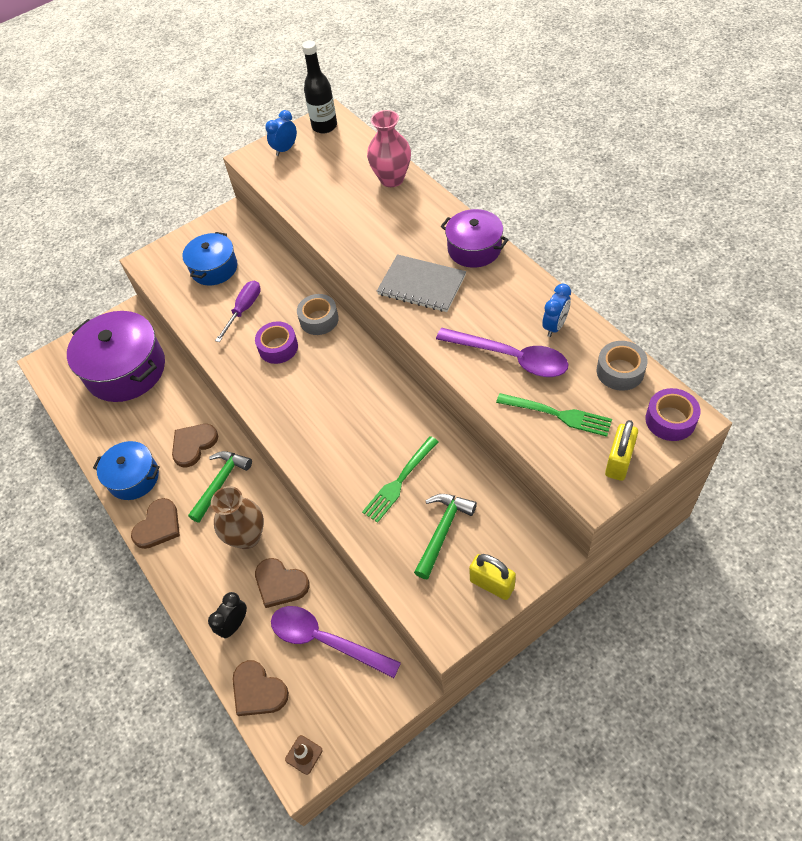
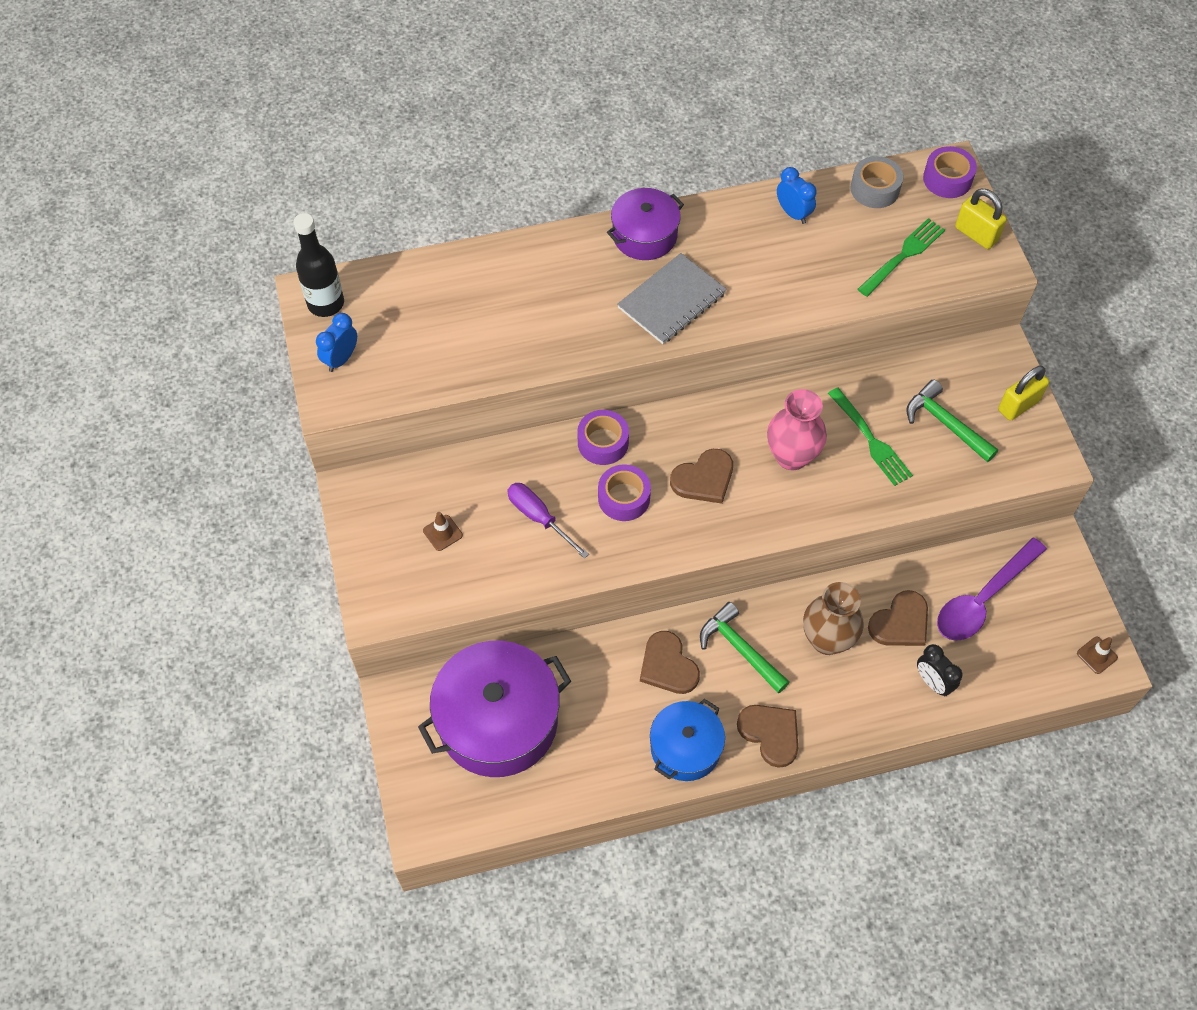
camera: 75 degrees left, 5 degrees up
blue pot [182,232,237,286] -> brown traffic cone [423,512,463,551]
brown heart [233,660,289,716] -> brown heart moved to [670,449,733,504]
blue clock [265,110,297,156] -> blue clock turned 60 degrees clockwise [316,313,357,372]
grey tape [297,294,339,335] -> purple tape [577,410,629,465]
pink vase [367,110,411,187] -> pink vase moved to [767,389,827,470]
purple spoon [436,328,568,377] -> none

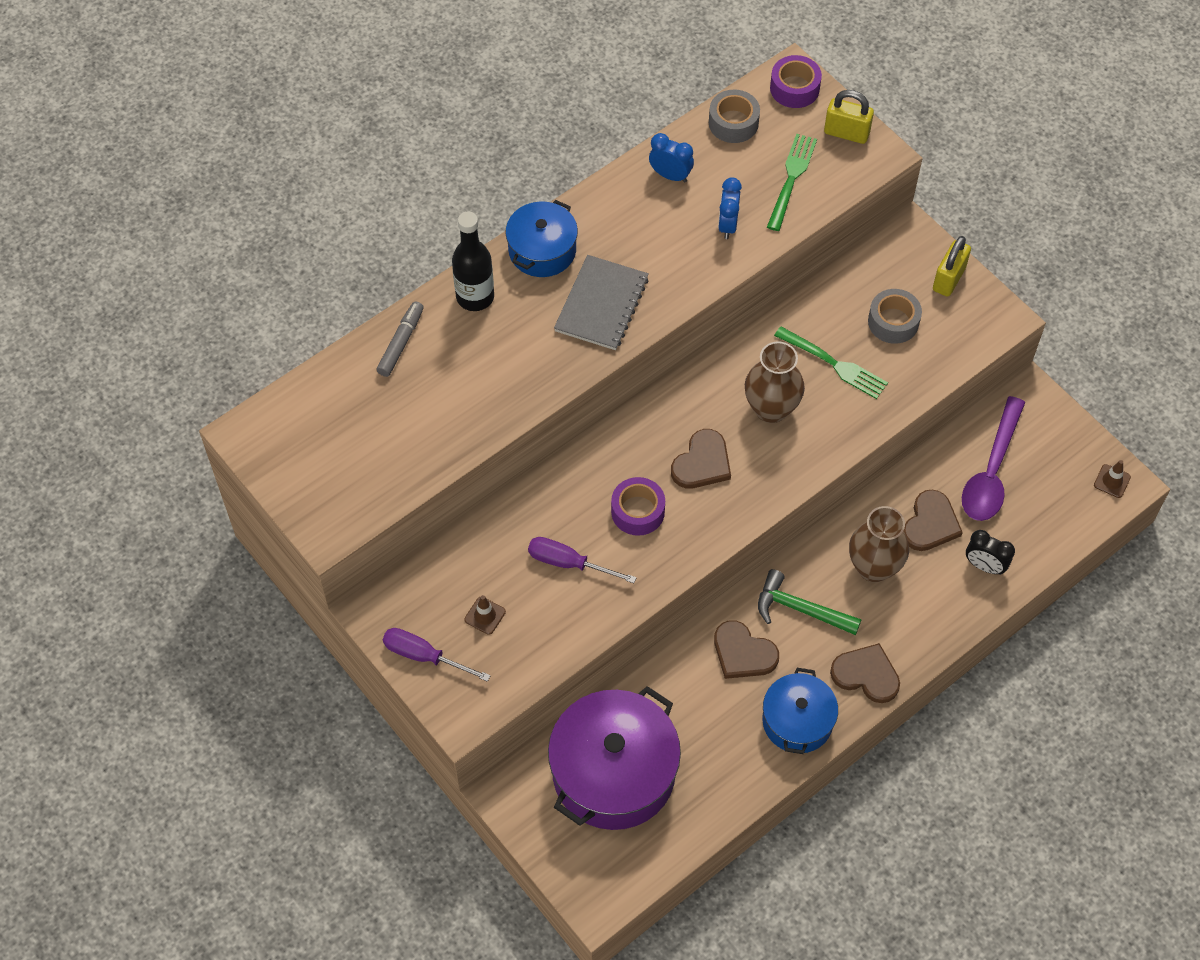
camera: 25 degrees left, 0 degrees up
black bottle [293,213,344,317] -> black bottle moved to [452,211,494,311]
blue clock [316,313,357,372] -> blue clock moved to [718,177,742,239]
purple tape [577,410,629,465] -> none
purple pot [607,188,684,260] -> blue pot [505,200,578,277]
pink vase [767,389,827,470] -> brown vase [745,342,805,423]
green hammer [907,379,998,462] -> grey tape [868,289,922,344]
none -> grey marker [376,301,424,377]
none -> purple screwdriver [383,628,491,682]

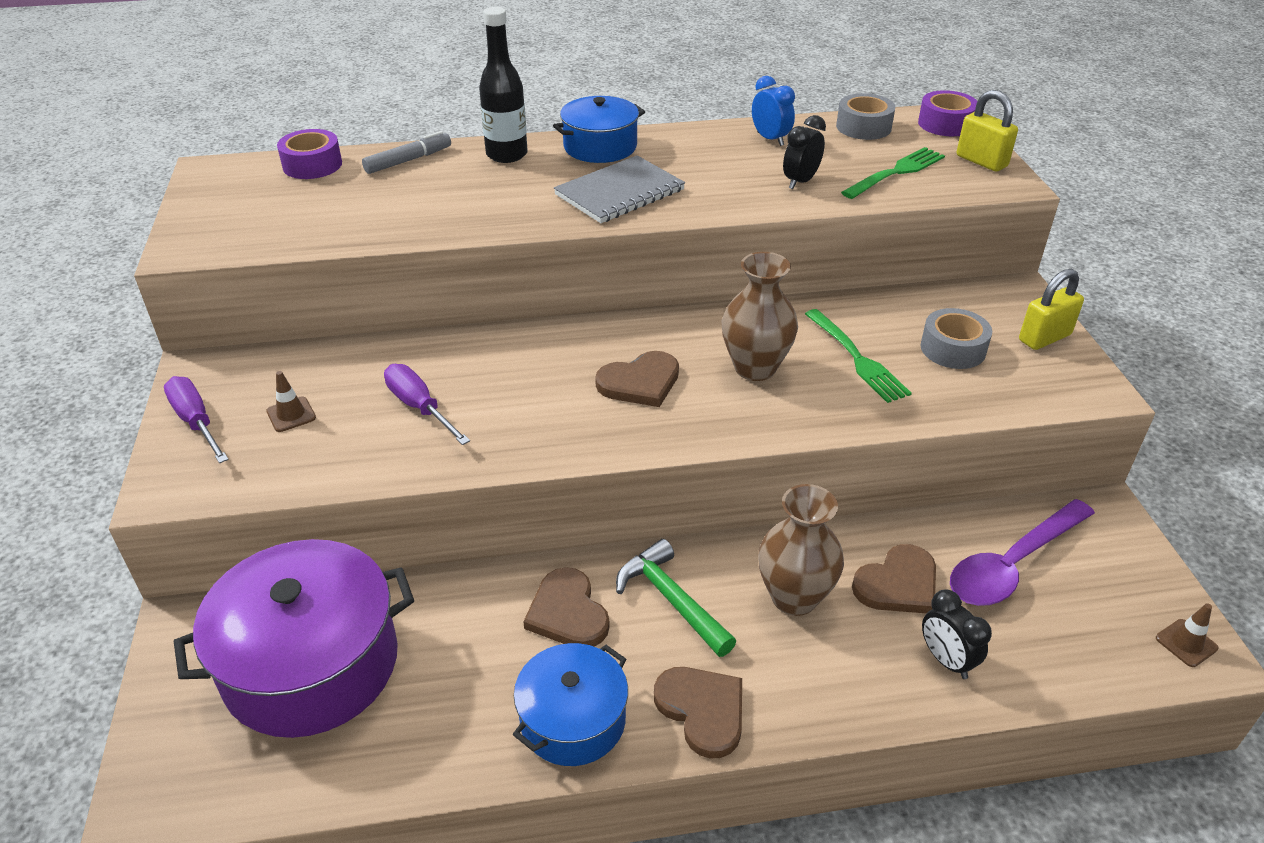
camera: 30 degrees right, 20 degrees down
purple tape [611,477,665,536] -> purple tape moved to [277,129,342,179]
blue clock [718,177,742,239] -> black clock [783,115,826,189]

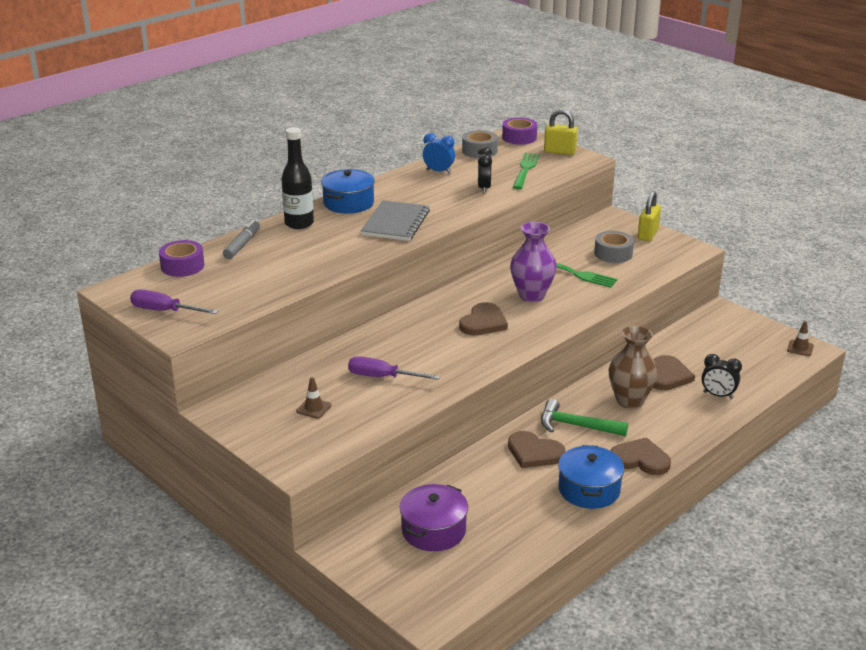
camera: 35 degrees left, 10 degrees down
purple screwdriver [164,376,229,463] -> purple screwdriver moved to [130,290,219,314]
purple pot [174,539,414,738] -> purple pot [400,484,468,551], size x0.58
brown vase [722,252,798,381] -> purple vase [510,222,557,302]
purple spoon [950,499,1095,606] -> none

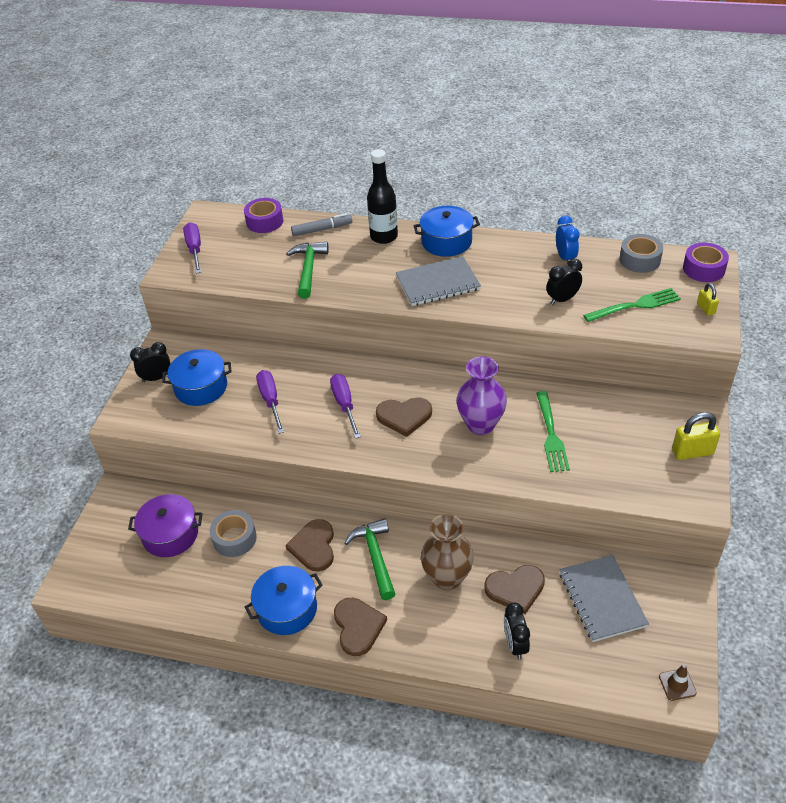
camera: 60 degrees right, 15 degrees up
brown traffic cone [296,377,331,419] -> blue pot [162,349,231,406]
yellow padlock [544,109,578,155] -> yellow padlock [697,283,719,316], size x0.58
grey tape [594,231,634,263] -> grey tape moved to [210,510,257,557]
none -> black clock [130,342,171,382]
none -> green hammer [286,242,329,298]
none -> purple screwdriver [330,374,361,439]
none -> grey notebook [559,555,649,642]

